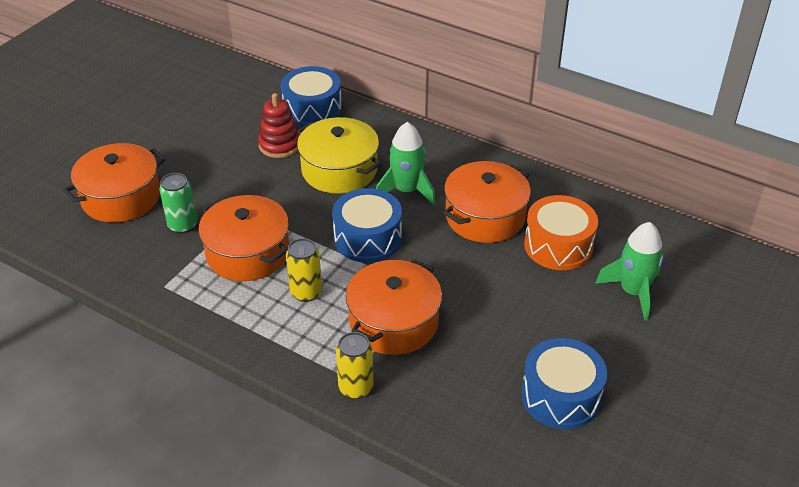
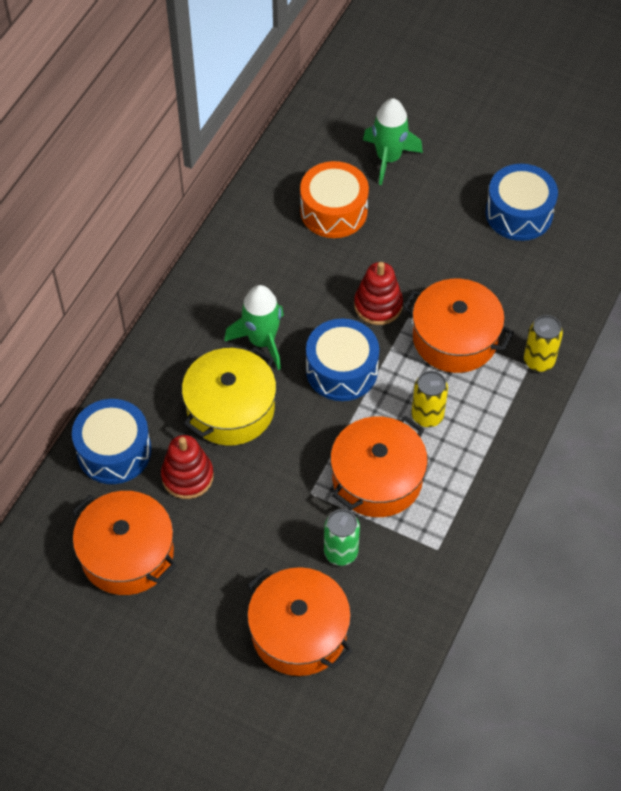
camera: 95 degrees left, 15 degrees up
orange pot [443,161,531,243] -> orange pot moved to [72,491,177,595]
none -> red stacking toy [354,262,403,325]

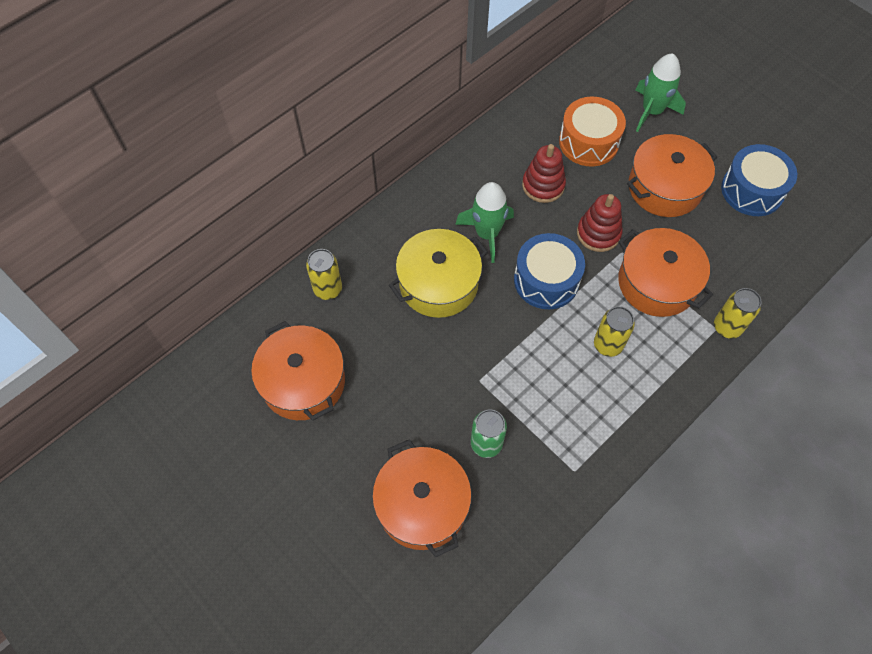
camera: 20 degrees right, 5 degrees up
blue drum [72,399,152,484] -> yellow can [306,249,342,300]
red stacking toy [161,435,214,499] -> red stacking toy moved to [522,144,566,203]
orange pot [330,416,428,517] -> orange pot moved to [627,134,717,217]

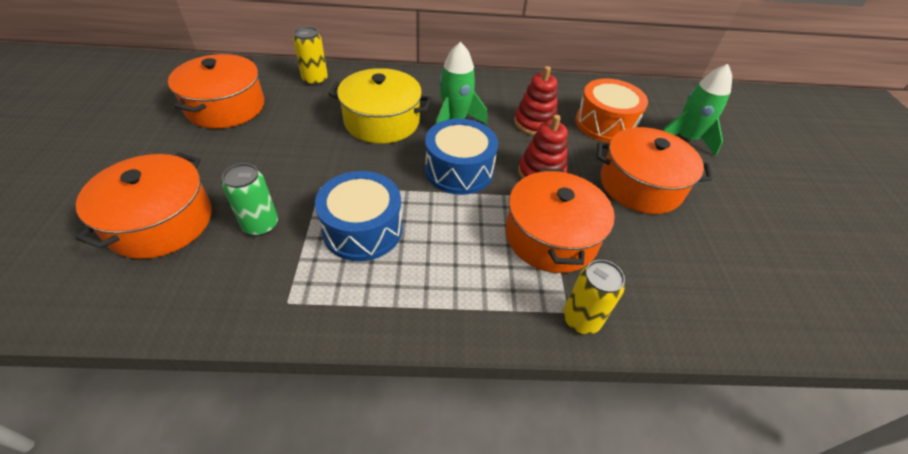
camera: 40 degrees right, 15 degrees down
yellow can [594,306,635,357] -> none
blue drum [721,144,797,216] -> blue drum moved to [315,171,402,261]

